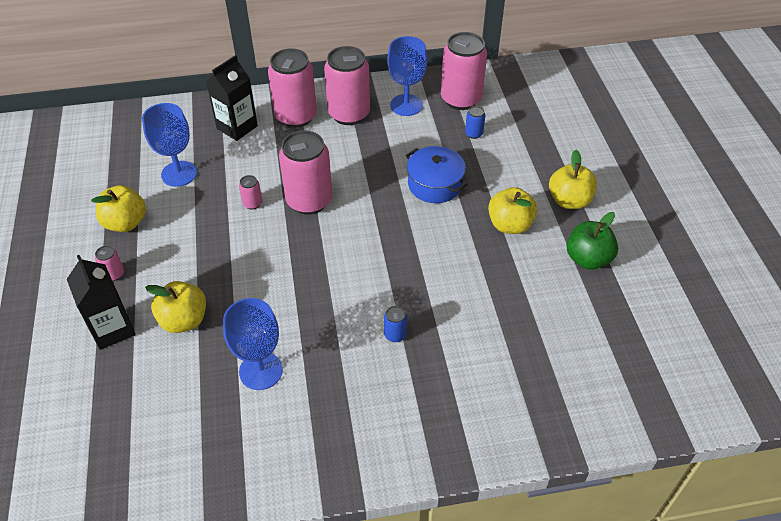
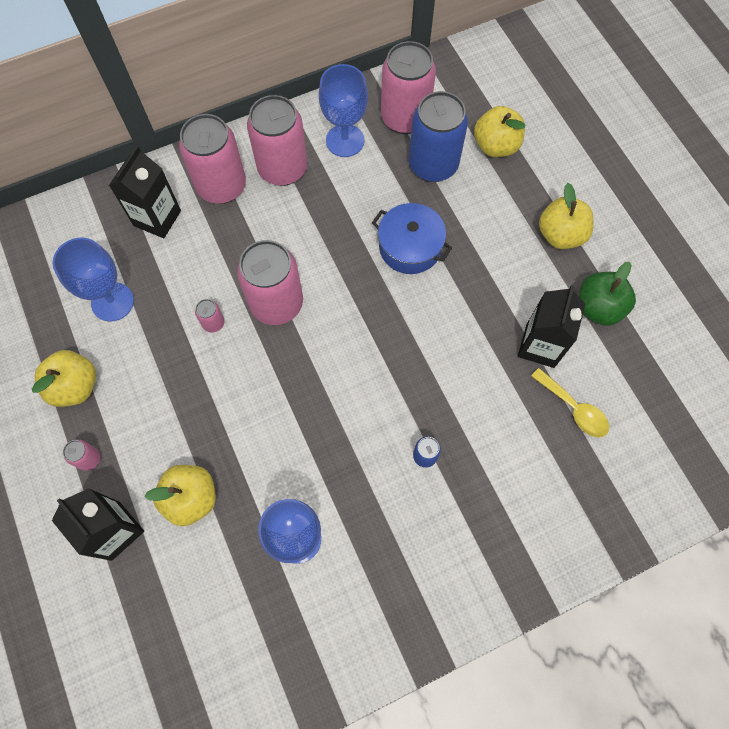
camera: 15 degrees left, 20 degrees up
blue can [465,106,485,139] -> blue can [409,91,468,182], size x2.38
yellow apple [488,187,537,234] -> yellow apple moved to [474,106,525,157]
none -> black carton [518,285,585,368]
none -> yellow spoon [531,368,609,437]

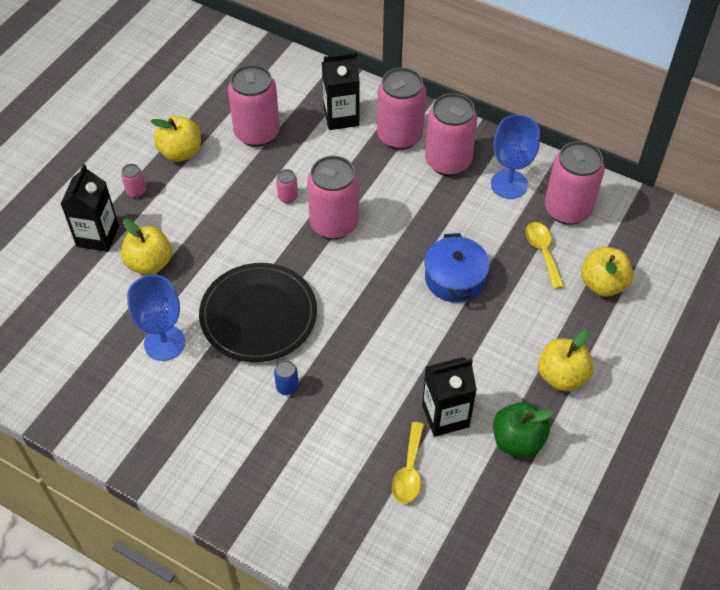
camera: 55 degrees right, 15 degrees down
blue goblet [52,238,134,322] -> pink can [228,65,280,147]
blue can [409,91,468,182] -> yellow spoon [525,222,564,289]
none -> black plate [199,263,317,362]

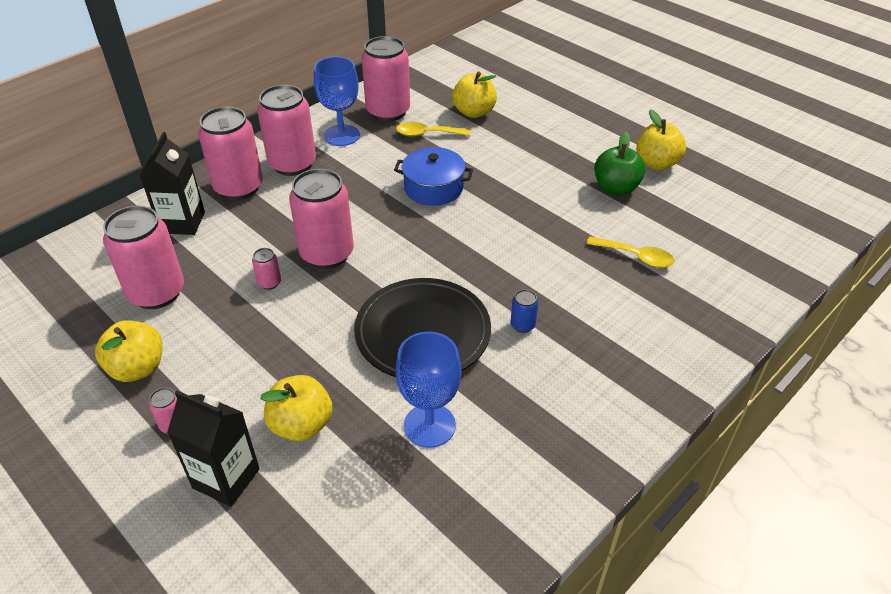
camera: 75 degrees left, 10 degrees down
black carton [422,357,477,437] -> none
yellow apple [538,330,594,391] -> yellow apple moved to [636,110,686,170]

